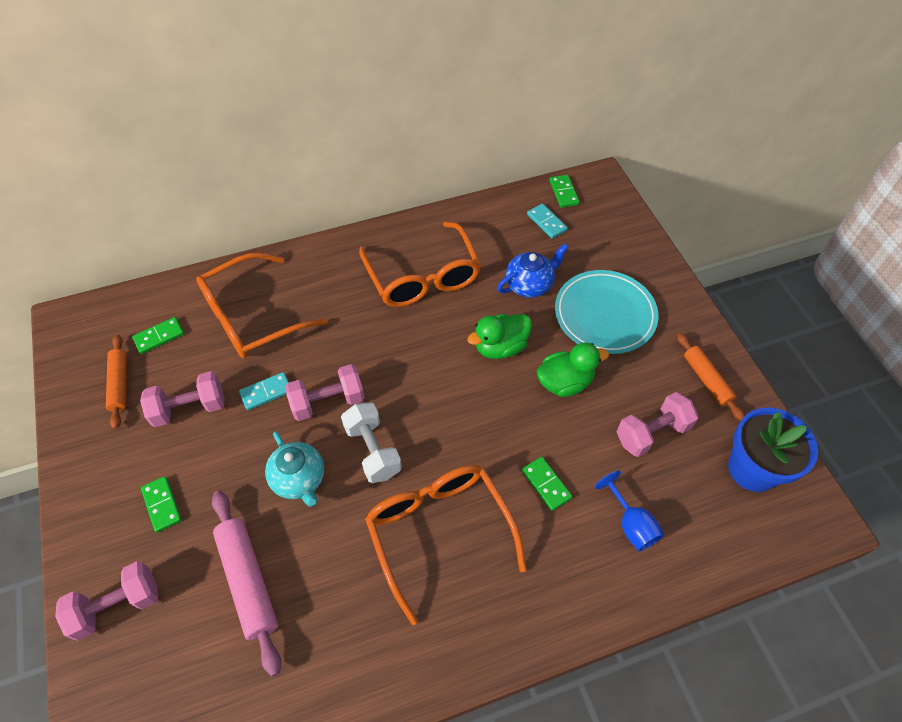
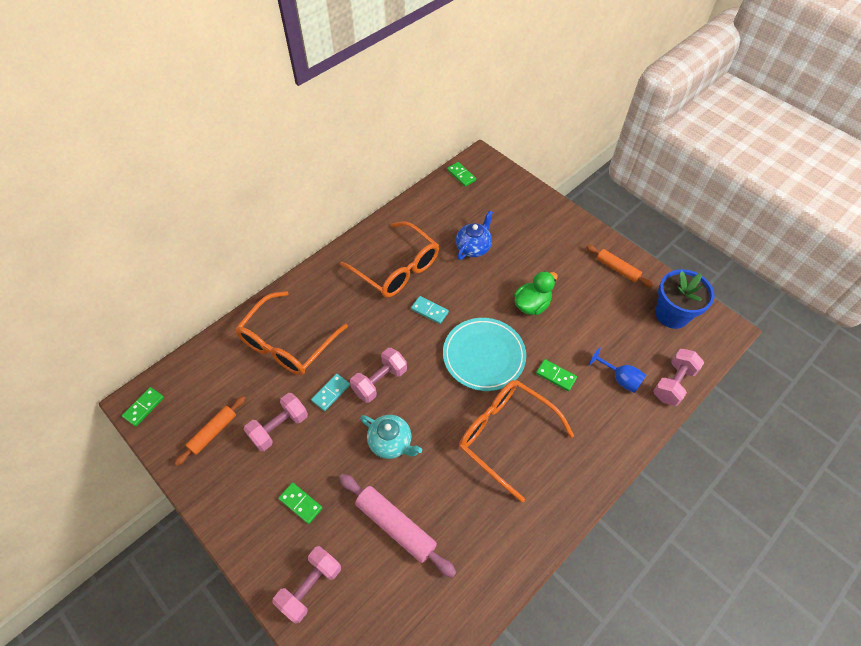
camera: 25 degrees left, 0 degrees up
orange rolling pin [106,334,127,429] -> orange rolling pin turned 75 degrees clockwise [174,396,246,466]
green domino [132,317,184,354] -> green domino moved to [122,387,164,426]
white dumbbell [341,402,402,483] -> none
green duck [467,314,532,359] -> none
turquoise domino [527,204,568,239] -> turquoise domino moved to [411,296,449,324]
turquoise plate [555,270,659,354] -> turquoise plate moved to [443,318,526,391]
pink dumbbell [617,392,699,457] -> pink dumbbell moved to [653,349,704,406]

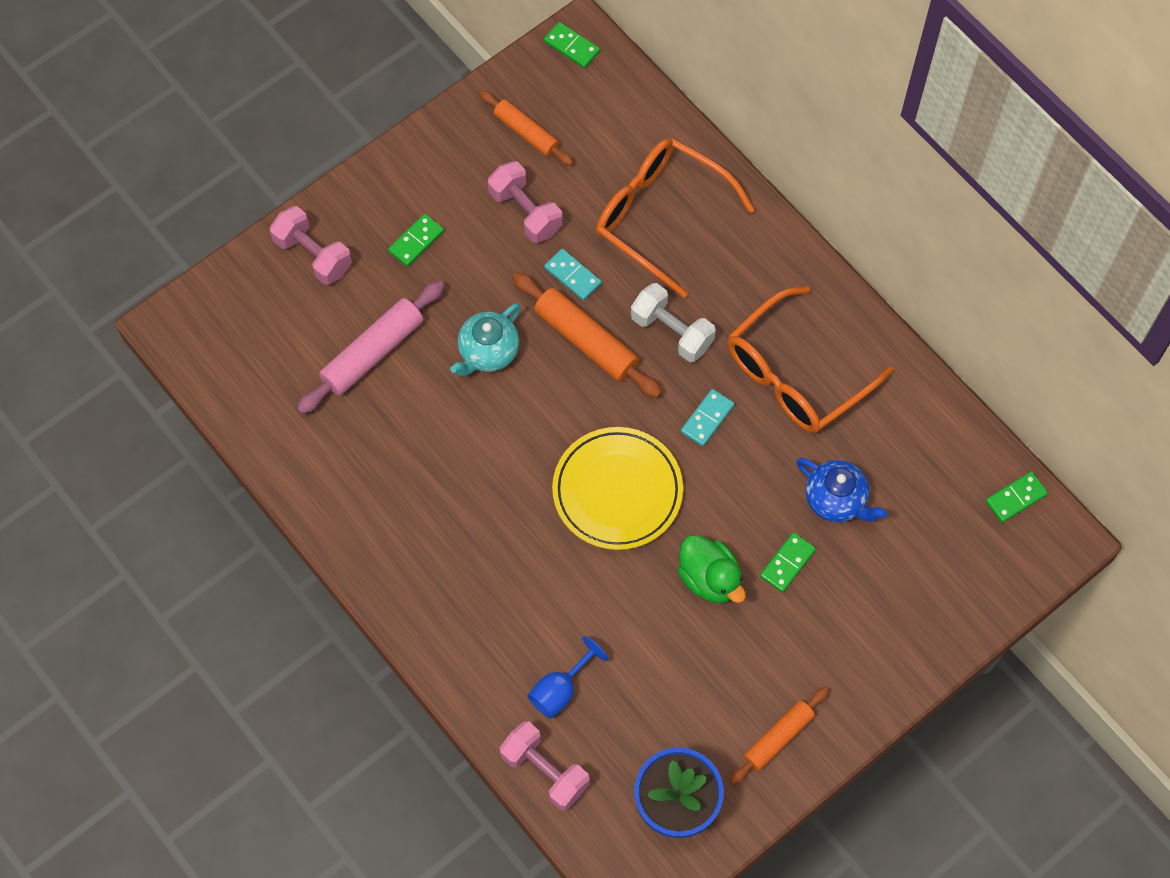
camera: 95 degrees right, 10 degrees up
pink dumbbell [350,348,407,403] -> orange rolling pin [512,272,662,398]
turquoise plate [443,318,526,391] -> yellow plate [552,427,683,550]
orange glasses [459,380,574,502] -> none
green domino [536,359,577,391] -> green domino moved to [760,532,816,592]
none -> white dumbbell [631,283,716,362]

